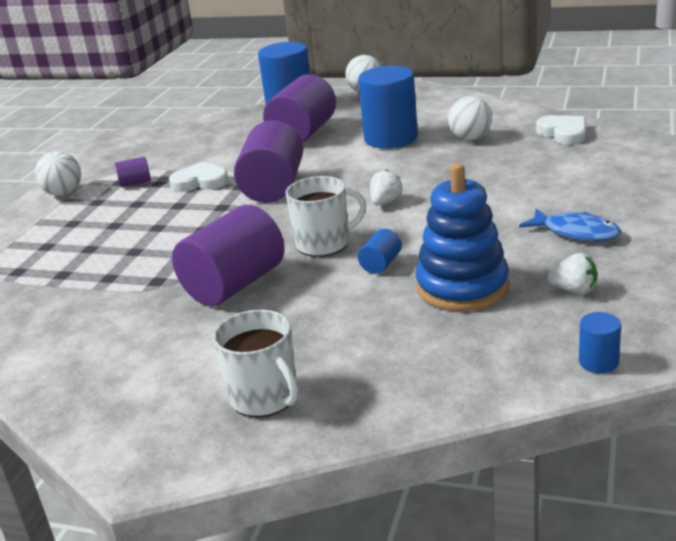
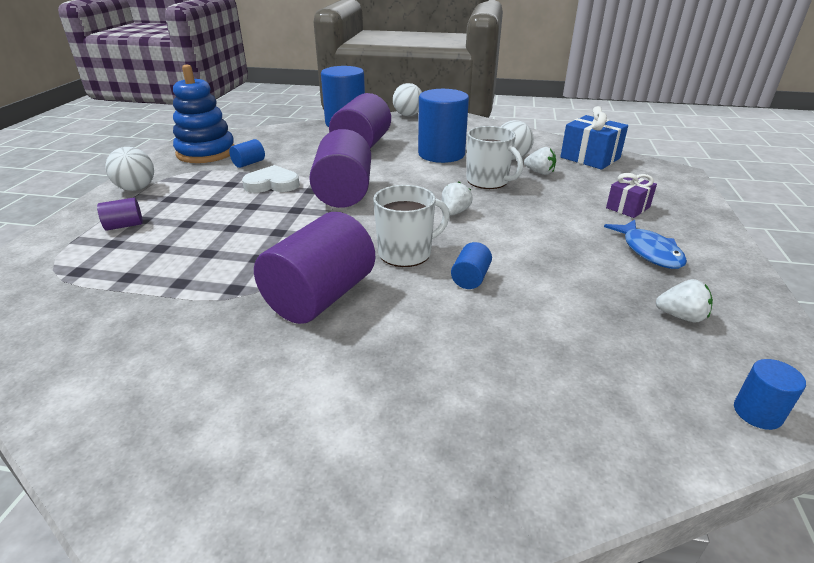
camera: 10 degrees left, 5 degrees up
purple cylinder [115,157,151,187] -> purple cylinder moved to [97,198,143,231]
white mug [213,310,298,417] -> white mug moved to [467,126,523,189]
blue stacking toy [415,163,509,311] -> blue stacking toy moved to [173,65,234,163]
blue fish [519,208,621,241] -> blue fish turned 45 degrees clockwise [604,220,687,269]
white heart [536,115,586,145] -> blue gift [560,106,628,170]
none -> blue cylinder [229,139,265,168]
none -> white strawberry [524,147,556,175]
none -> purple gift [606,173,657,218]

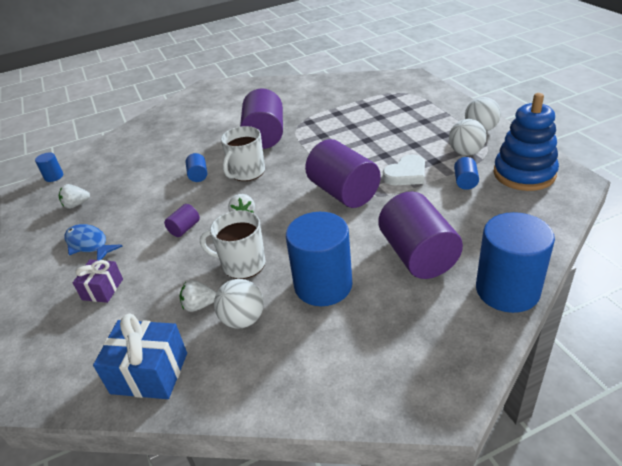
camera: 150 degrees right, 5 degrees up
purple cylinder [97,198,143,231] -> purple cylinder moved to [164,204,200,237]
white ball [393,83,422,116] -> white ball moved to [449,119,487,156]

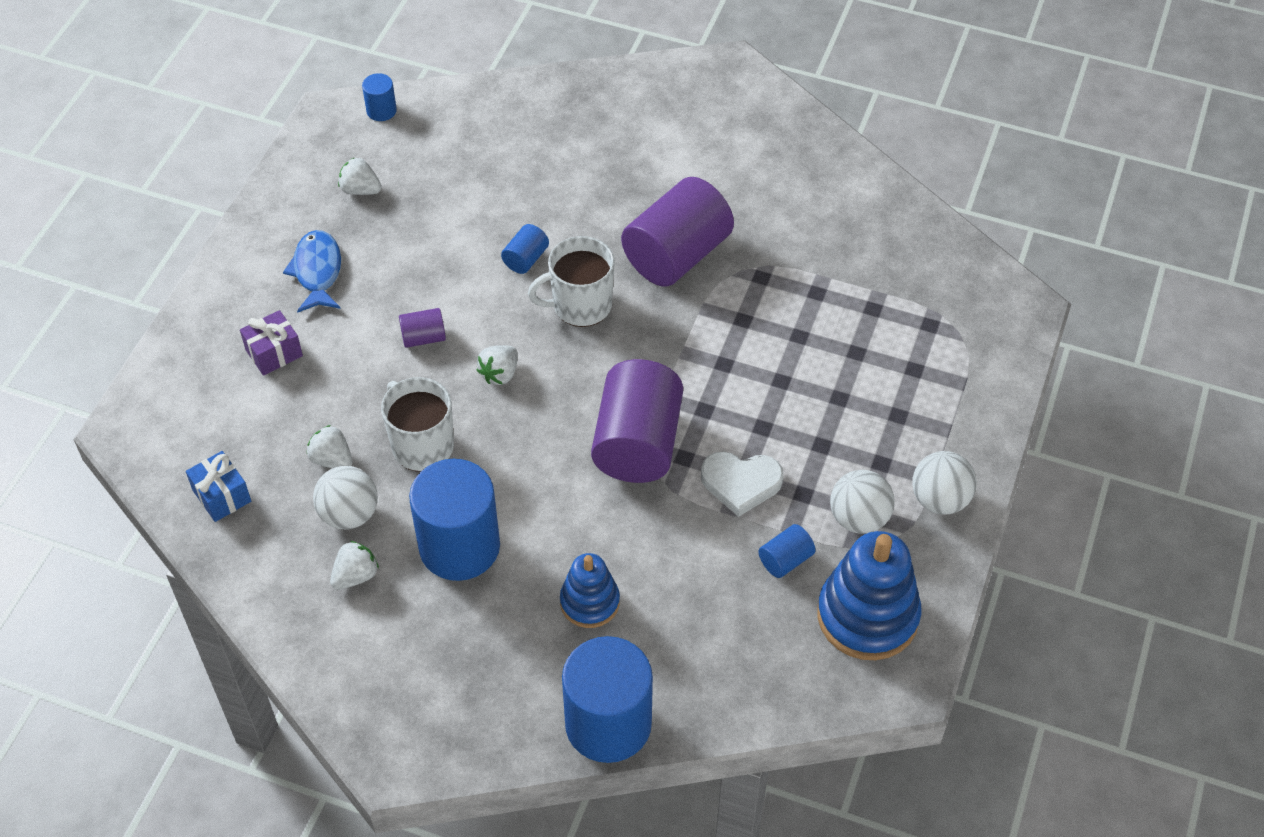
camera: 40 degrees right, 15 degrees up
blue gift [93,313,187,399] -> blue gift [186,451,251,522], size x0.63
purple cylinder [378,191,463,279] -> blue stacking toy [560,553,620,628]
none -> white strawberry [330,541,379,590]

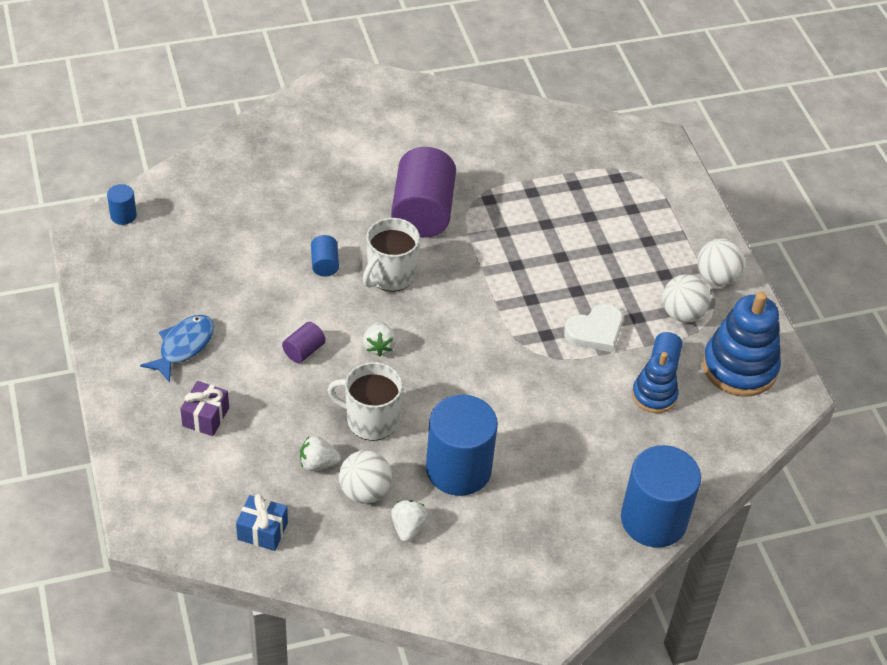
camera: 40 degrees left, 5 degrees down
blue fish [283,230,341,313] -> blue fish turned 75 degrees clockwise [140,315,214,383]
white strawberry [338,157,382,195] -> none
blue stacking toy [560,553,620,628] -> blue stacking toy moved to [632,352,678,413]
purple cylinder [591,359,683,483] -> none

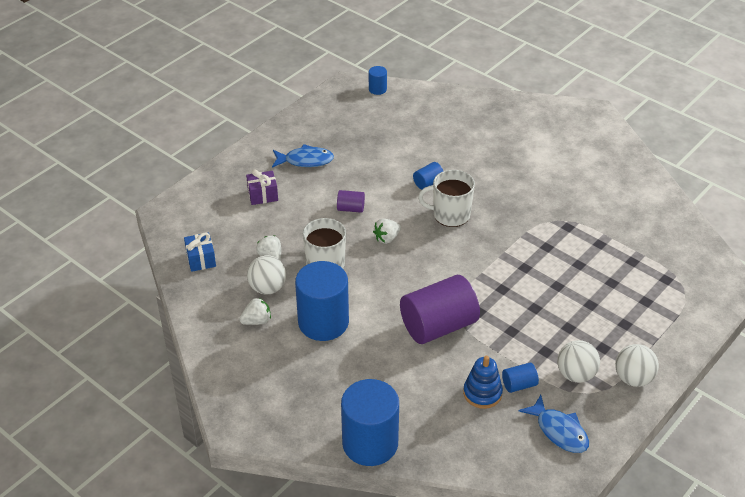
camera: 60 degrees right, 5 degrees down
purple cylinder [391,147,456,238] -> purple cylinder moved to [400,275,480,344]
white heart [564,304,623,352] -> none
blue stacking toy [702,292,781,396] -> blue fish [519,395,589,453]

